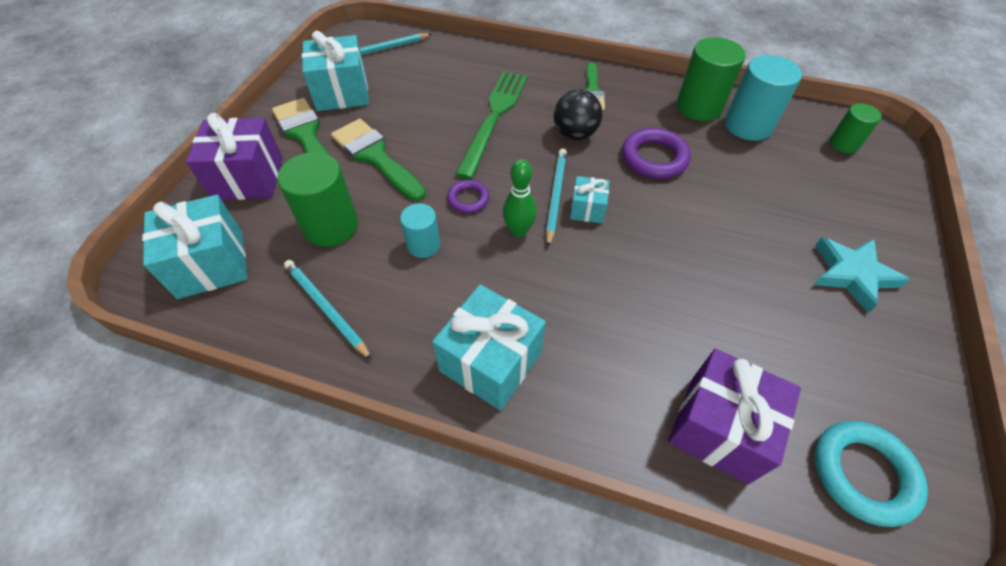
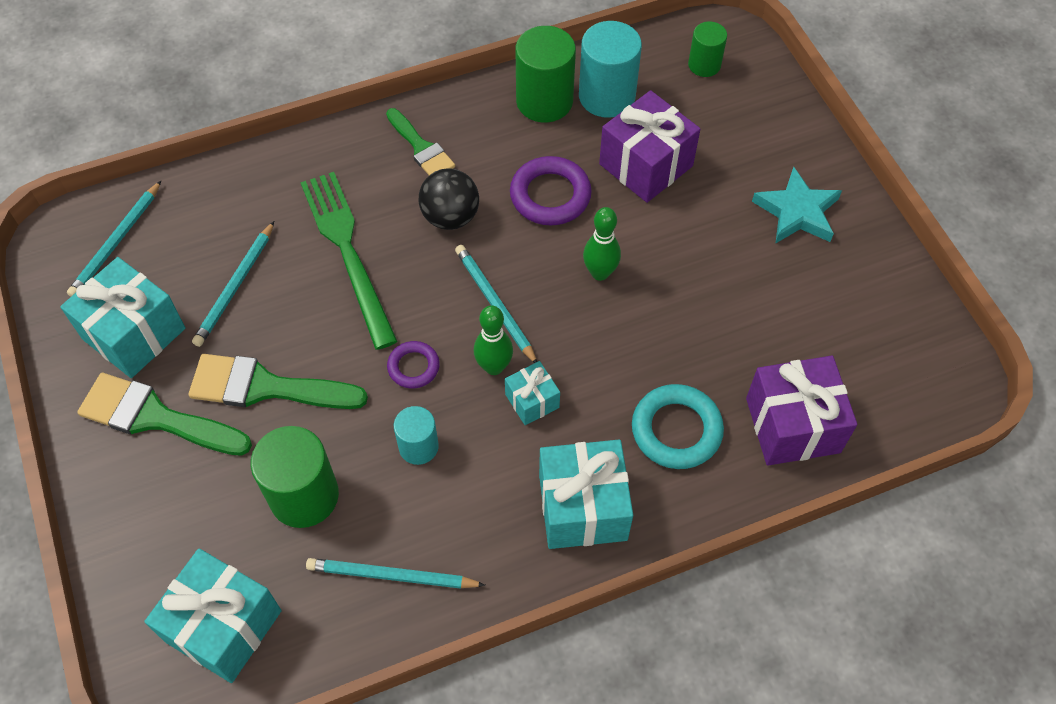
camera: 40 degrees left, 5 degrees up
purple gift [186,113,283,200] -> purple gift moved to [599,90,700,203]
turquoise gift [570,176,610,224] -> turquoise gift moved to [505,361,560,425]
turquoise ring [814,421,928,527] -> turquoise ring moved to [632,384,724,469]
none -> turquoise pencil [192,221,274,347]
none -> green bowling pin [583,207,621,281]

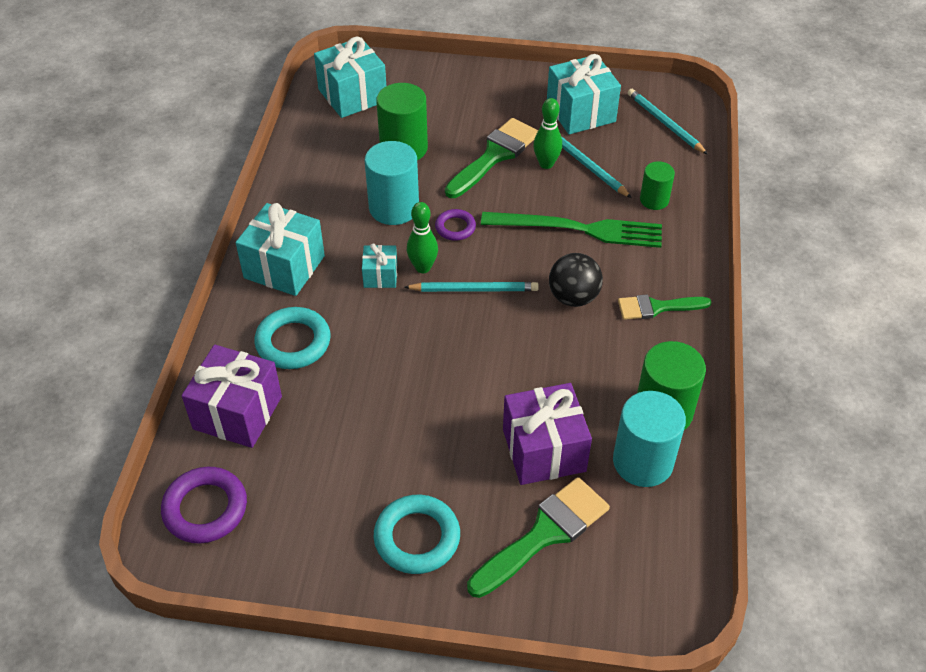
camera: 120 degrees right, 10 degrees down
green brush [77,373,252,456] -> green brush moved to [467,477,610,598]
turquoise pencil [306,558,485,589] -> none
turquoise cylinder [394,406,439,465] -> turquoise cylinder [365,141,419,225], size x1.70
purple ring [510,156,592,225] -> purple ring moved to [161,467,247,543]
green bowling pin [583,207,621,281] -> green bowling pin moved to [533,98,562,169]
green cylinder [688,22,727,77] -> green cylinder moved to [640,161,675,210]
turquoise star [752,167,842,244] -> turquoise ring [374,495,460,574]

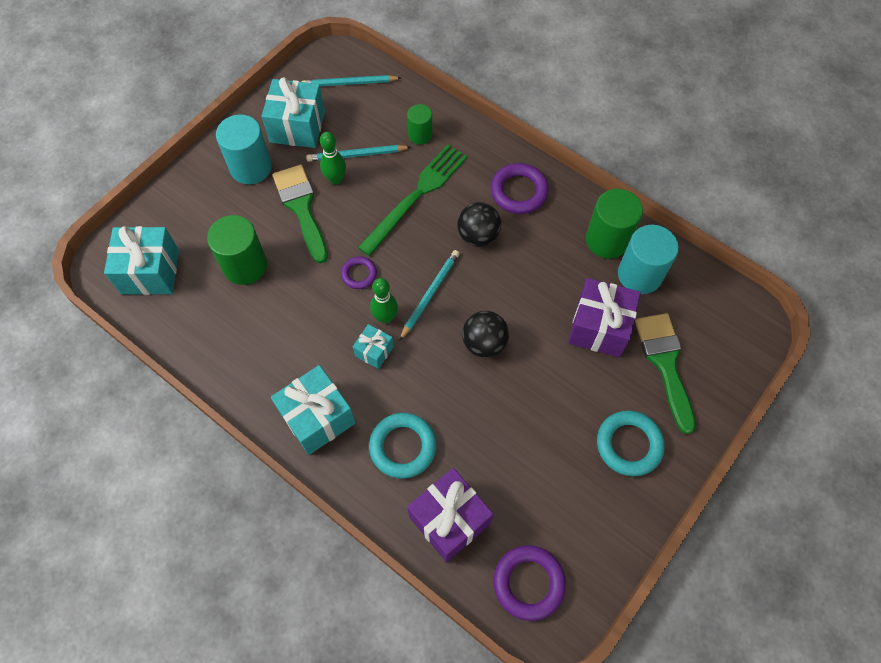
camera: 60 degrees left, 15 degrees up
turquoise cylinder [365,141,419,225] -> turquoise cylinder moved to [216,114,272,184]
green brush [618,295,712,320] -> purple ring [491,163,549,214]
none -> black ball [462,311,509,358]

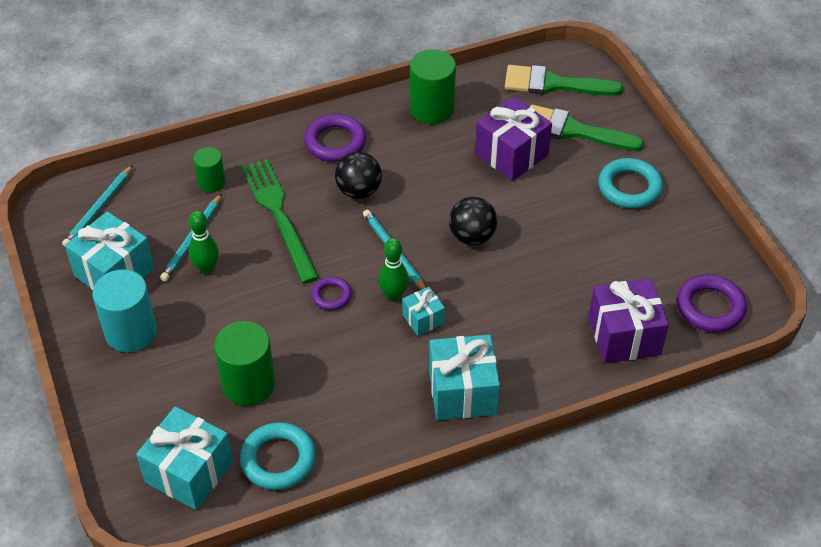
camera: 60 degrees left, 15 degrees down
green brush [272,165,328,264] -> green brush moved to [505,65,623,96]
turquoise ring [369,413,437,479] -> turquoise ring moved to [240,422,316,490]
turquoise cylinder [618,225,679,294] -> none

